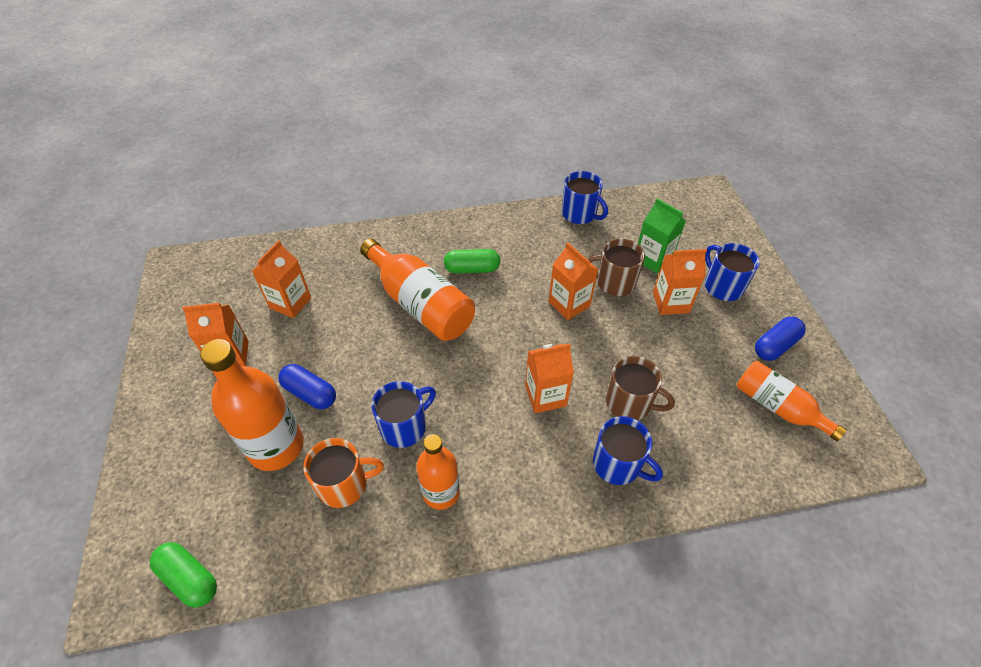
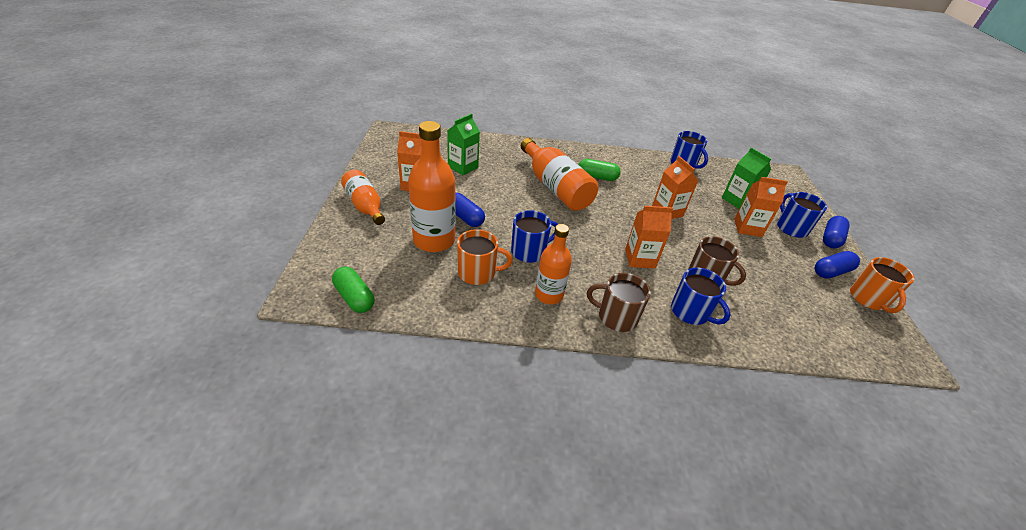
camera: 10 degrees right, 10 degrees down
orange carton [252,240,311,318] -> green carton [447,113,480,176]
brown mug [588,239,645,296] -> brown mug moved to [587,273,651,332]
orange bottle [737,361,846,441] -> orange bottle moved to [341,170,385,225]
none -> blue capsule [823,216,849,248]
none -> orange mug [850,257,915,313]

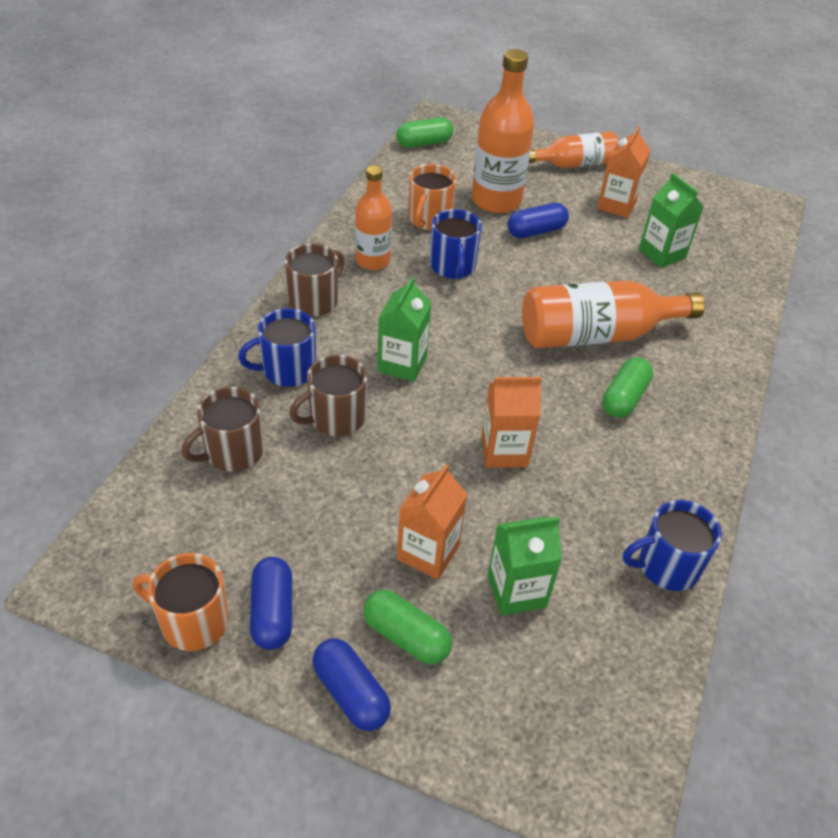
camera: 110 degrees right, 5 degrees up
orange carton [625,206,673,269] -> green carton [377,277,431,382]
blue mug [777,192,827,238] -> green capsule [363,590,452,664]
none -> brown mug [182,387,264,472]

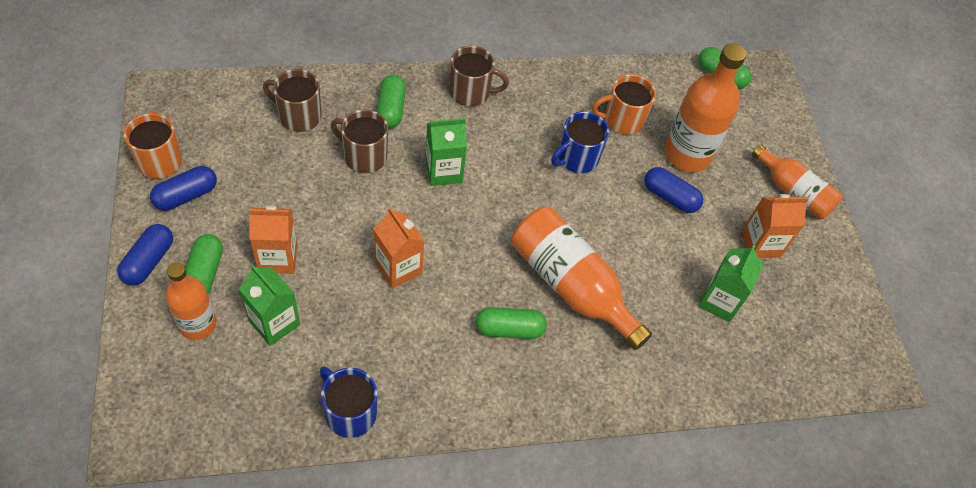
camera: 55 degrees right, 10 degrees up
blue mug [238,308,316,387] -> green capsule [377,75,406,129]
orange bottle [355,165,392,270] -> orange bottle moved to [165,262,217,340]

